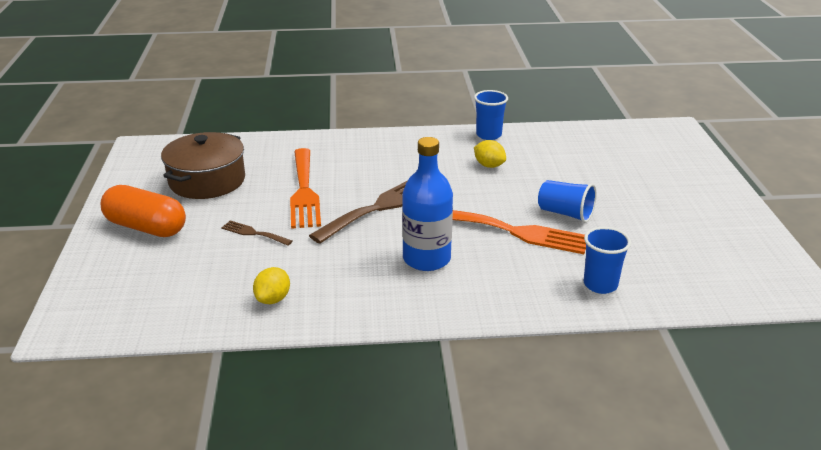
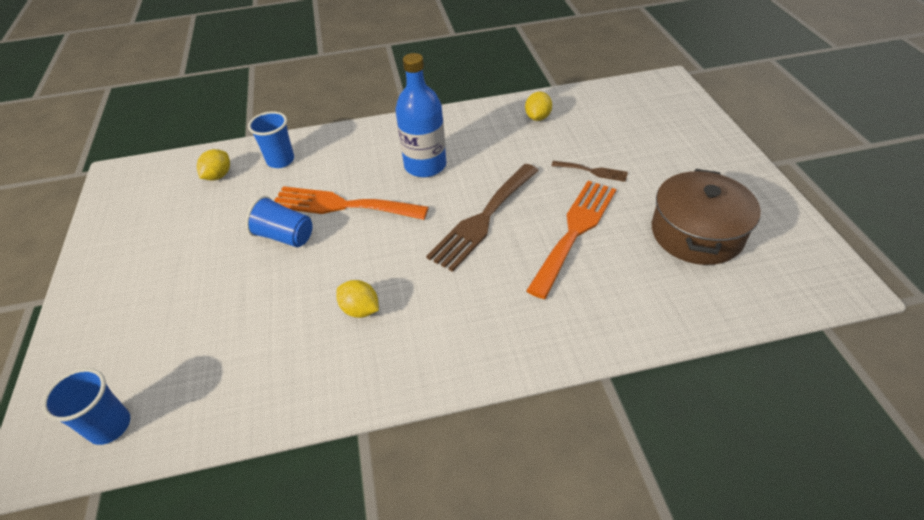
camera: 175 degrees right, 15 degrees up
orange capsule [100,185,186,237] -> none
orange fork [290,148,321,229] -> orange fork turned 45 degrees clockwise [526,181,616,299]
blue cup [474,90,508,140] -> blue cup moved to [42,368,130,445]
none -> yellow lemon [197,149,230,181]

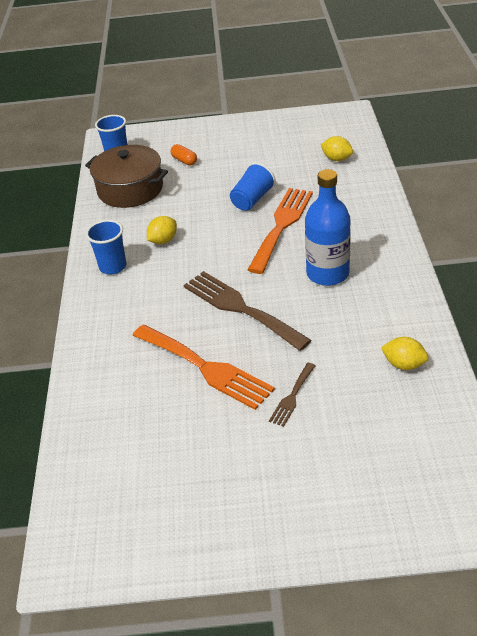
camera: 100 degrees right, 5 degrees down
blue cup [248,111,294,168] -> blue cup moved to [86,220,126,274]
brown pot [652,169,761,265] -> brown pot moved to [85,145,168,208]
none -> orange capsule [170,144,197,166]

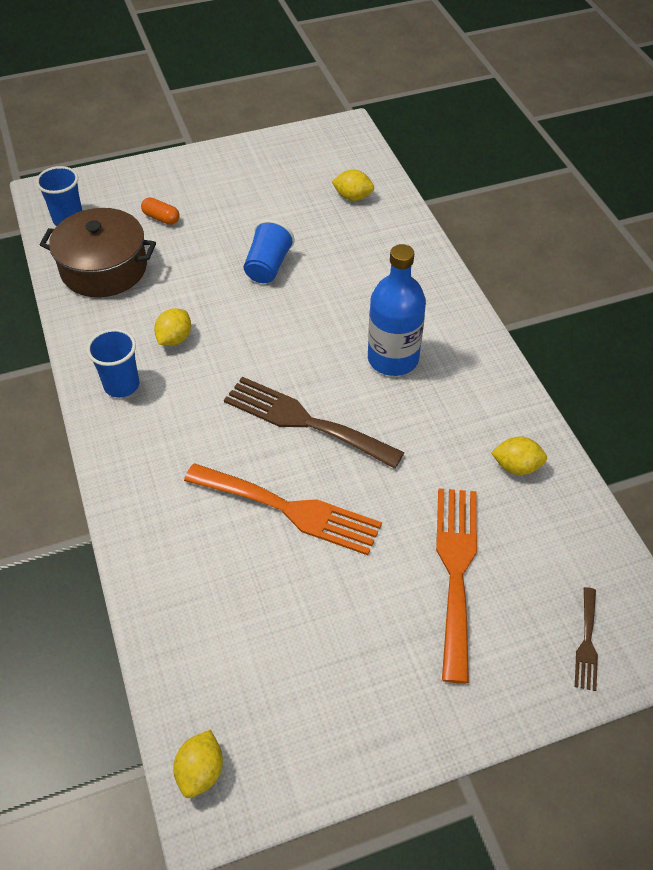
camera: 20 degrees left, 10 degrees up
orange fork [247,188,313,274] -> orange fork moved to [436,488,477,683]
brown fork [269,363,316,427] -> brown fork moved to [575,587,598,691]
none -> yellow lemon [173,730,223,798]

